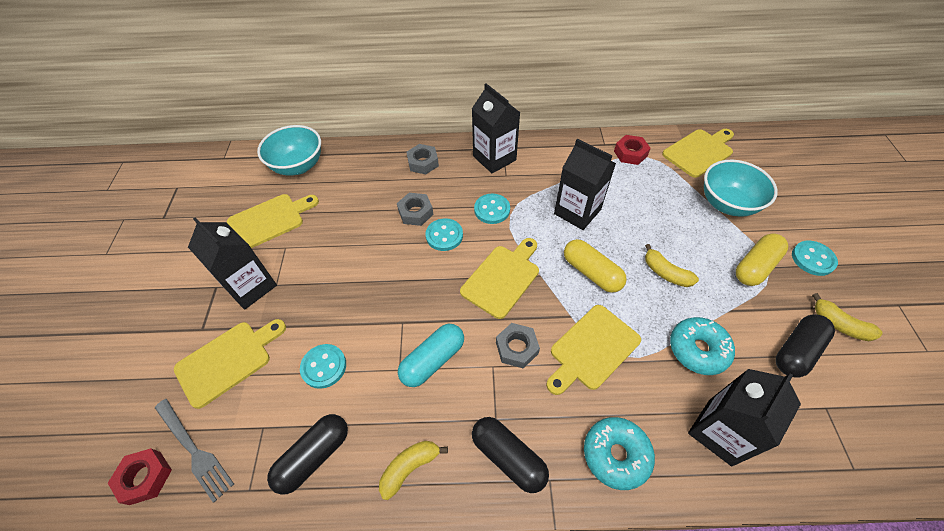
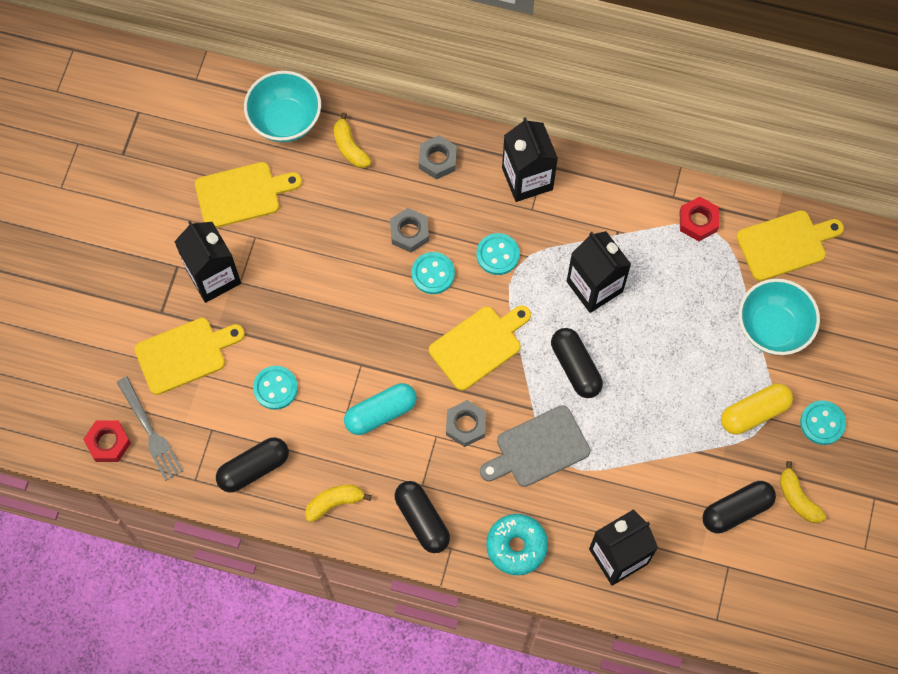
camera: 15 degrees right, 15 degrees up
yellow cutting board [546,305,641,395] -> grey cutting board [480,405,590,487]
yellow capsule [564,239,627,293] -> black capsule [551,328,603,398]
yellow banana [645,244,699,287] -> yellow banana moved to [334,112,371,168]
turquoise donut [670,317,735,375] -> none

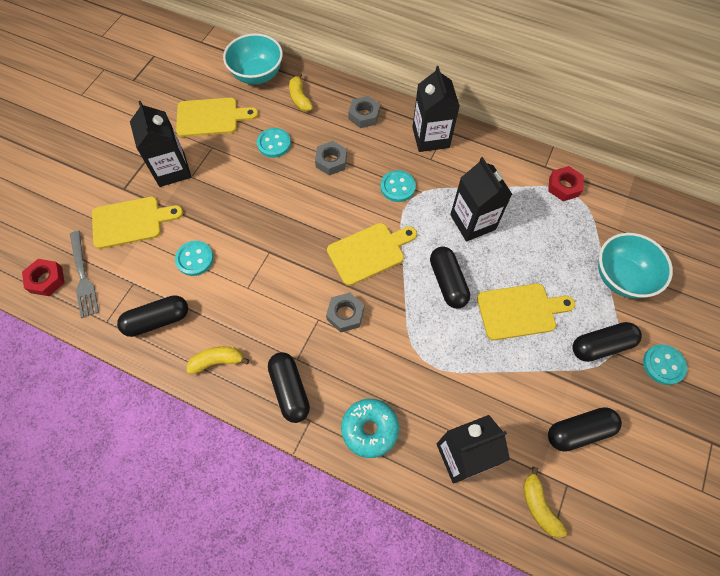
camera: 10 degrees right, 5 degrees down
turquoise capsule [344,383,417,435] -> none
turquoise button [412,252,455,294] -> turquoise button moved to [257,128,291,158]
grey cutting board [480,405,590,487] -> none
yellow capsule [721,383,793,435] -> black capsule [572,322,642,362]
yellow cutting board [736,210,844,281] -> yellow cutting board moved to [477,284,575,340]
yellow banana [780,461,826,523] -> yellow banana moved to [523,467,567,538]

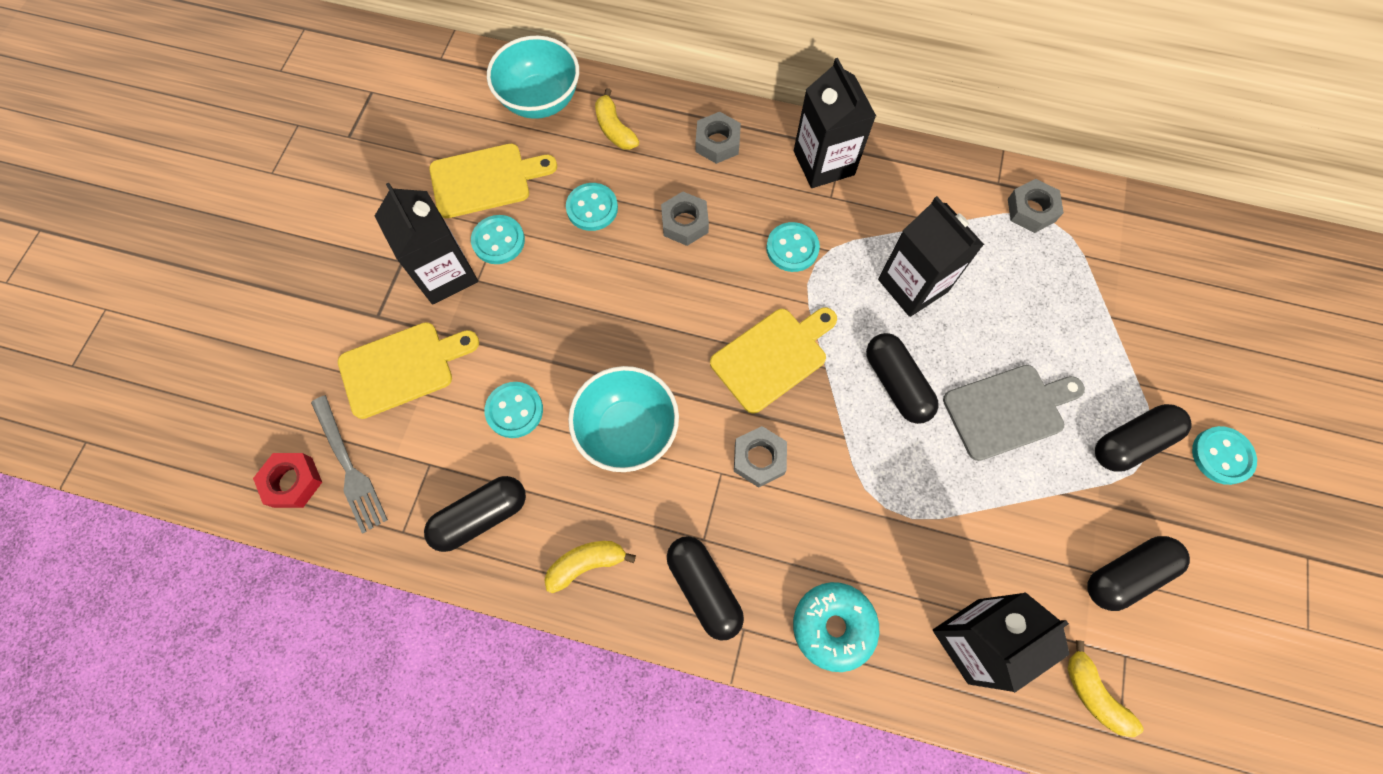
camera: 10 degrees left, 5 degrees up
yellow cutting board [477,284,575,340] -> grey cutting board [943,365,1085,461]
red nut [548,166,584,201] -> grey nut [1008,179,1064,233]
turquoise bowl [598,233,673,298] -> turquoise bowl moved to [568,366,679,472]
none -> turquoise button [471,215,525,264]

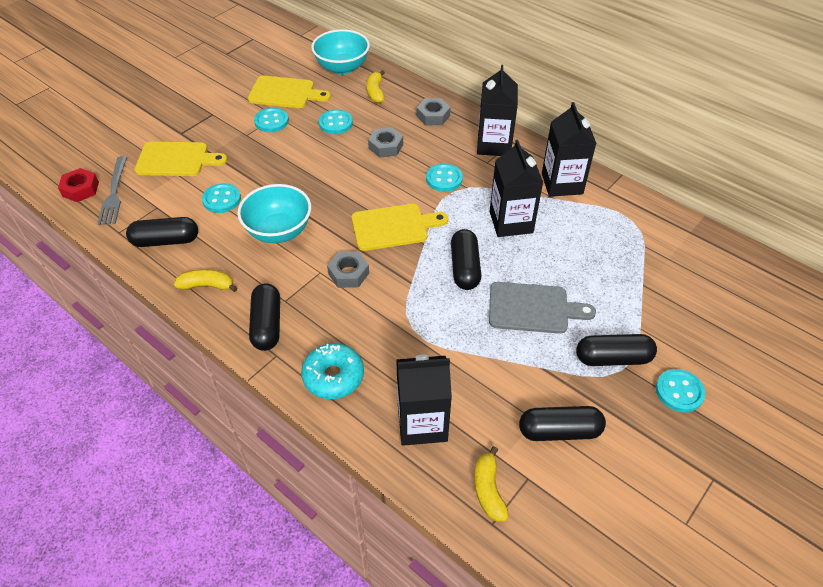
camera: 25 degrees right, 20 degrees down
black carton [375,183,478,305] -> black carton moved to [542,102,596,197]
grey nut [1008,179,1064,233] -> none

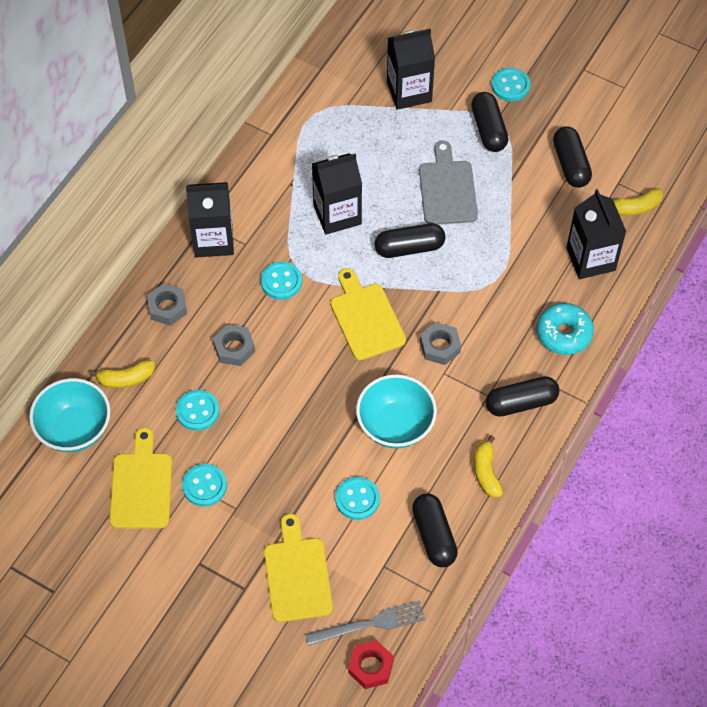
camera: 100 degrees left, 10 degrees up
black carton [542,102,596,197] -> black carton moved to [387,29,435,110]

